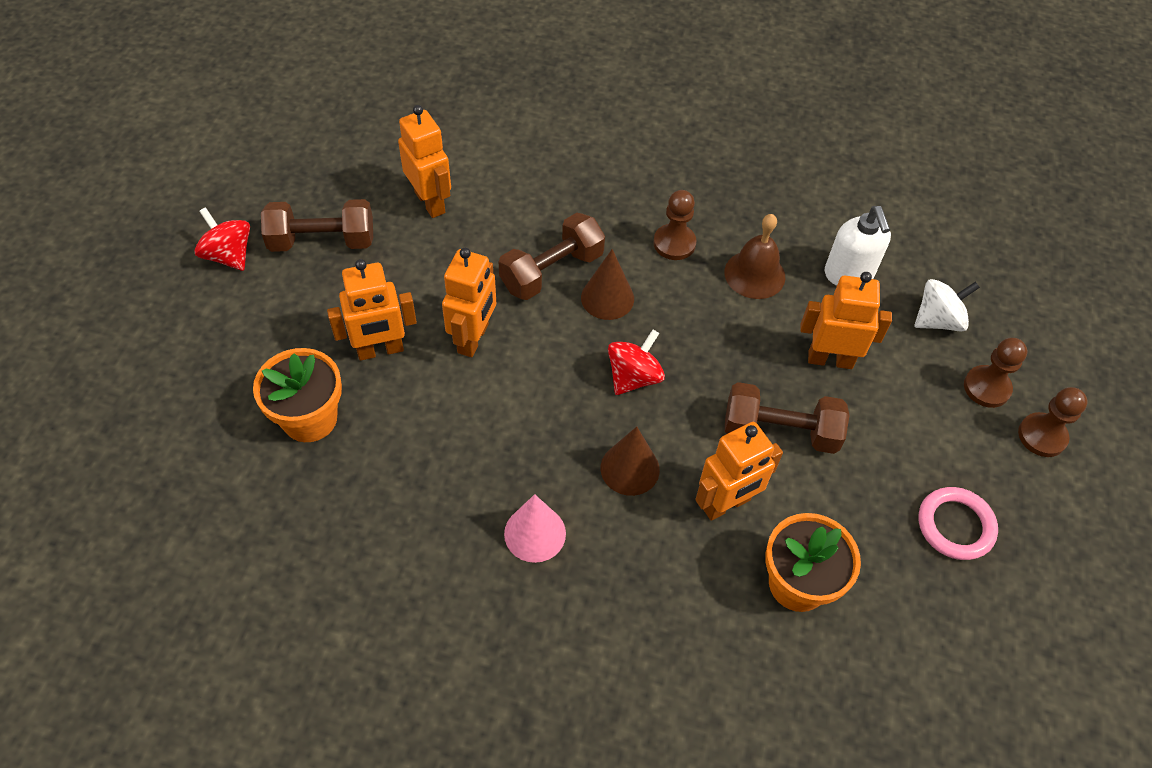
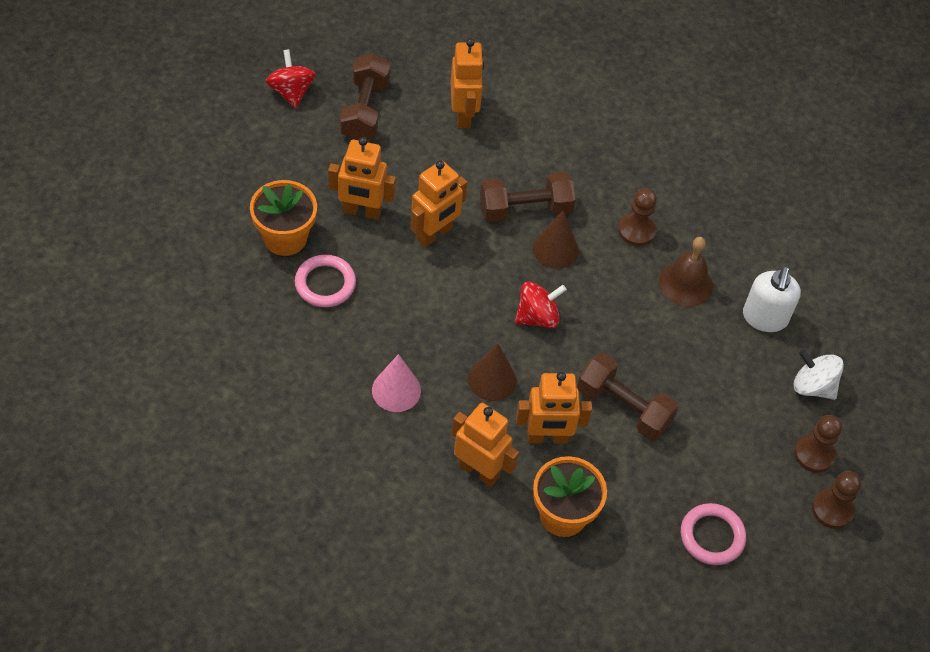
camera: 25 degrees right, 0 degrees up
brown dumbbell [261,199,373,252] -> brown dumbbell turned 75 degrees clockwise [340,53,390,140]
orange robot [800,272,892,369] -> orange robot moved to [452,403,519,487]
white spinning top [914,279,980,332] -> white spinning top turned 150 degrees counterclockwise [794,350,844,400]
none -> pink ring [295,255,356,307]

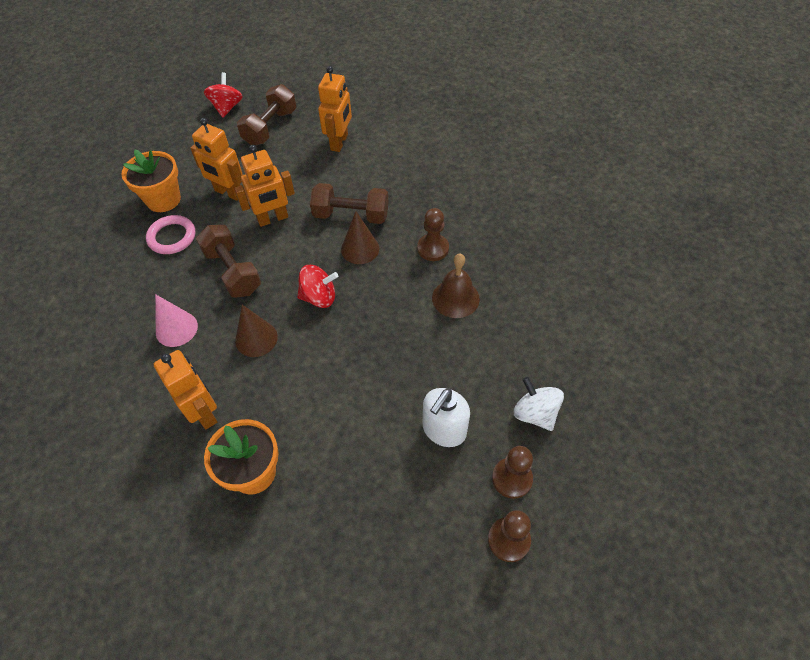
camera: 25 degrees right, 0 degrees up
orange robot [516,372,592,444] -> none
brown dumbbell [577,353,679,440] -> brown dumbbell moved to [196,225,261,298]
pink ring [681,503,746,565] -> none
white soap dispenser [743,266,801,332] -> white soap dispenser moved to [423,388,470,447]

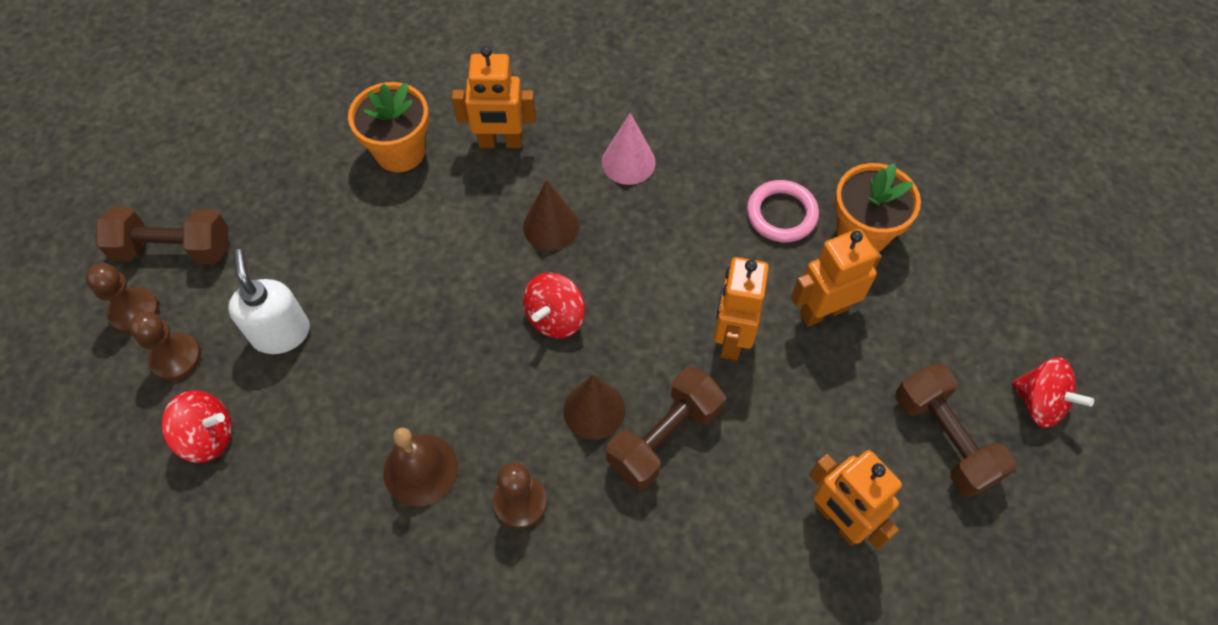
camera: 125 degrees right, 5 degrees up
brown dumbbell [196,225,261,298] -> brown dumbbell moved to [96,207,228,264]
white spinning top [514,377,564,431] -> red spinning top [161,390,232,463]

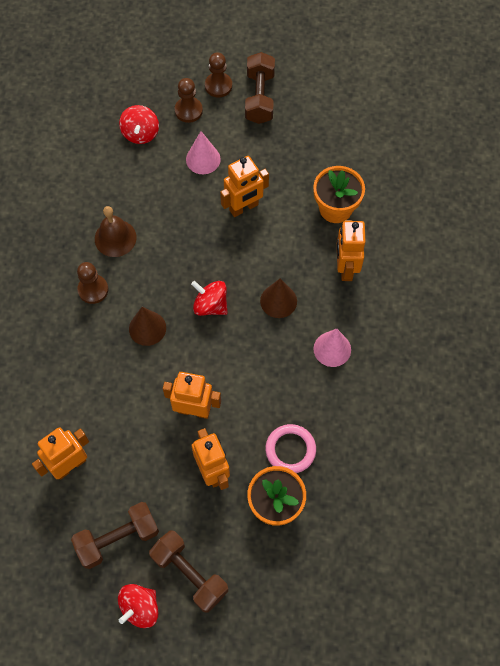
camera: 90 degrees right, 5 degrees up
white soap dispenser [228,249,310,354] -> pink cone [186,131,221,174]
brown dumbbell [606,367,725,490] -> brown dumbbell moved to [149,530,228,613]
none -> orange robot [220,156,269,217]

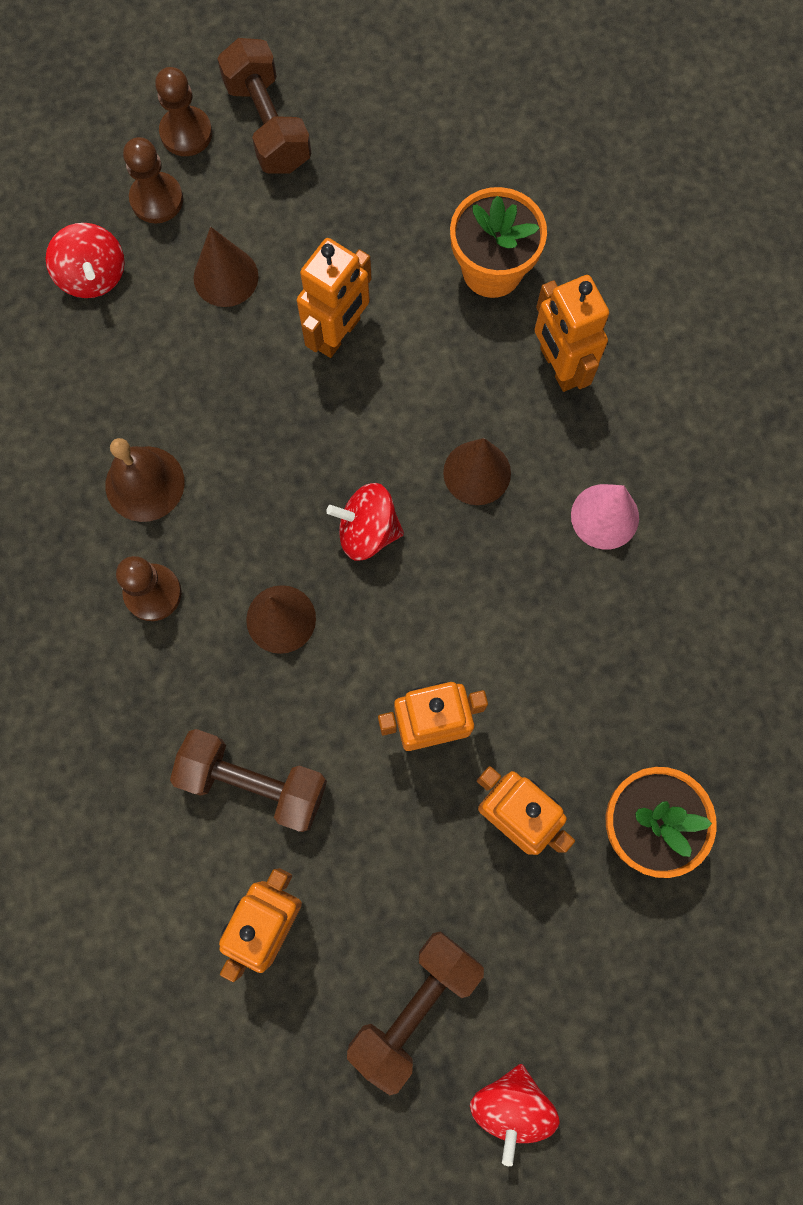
camera: 25 degrees left, 10 degrees up
brown dumbbell [149,530,228,613] -> brown dumbbell moved to [170,729,327,832]
pink cone [186,131,221,174] -> brown cone [193,227,259,307]
pink ring [265,424,316,473] -> none

